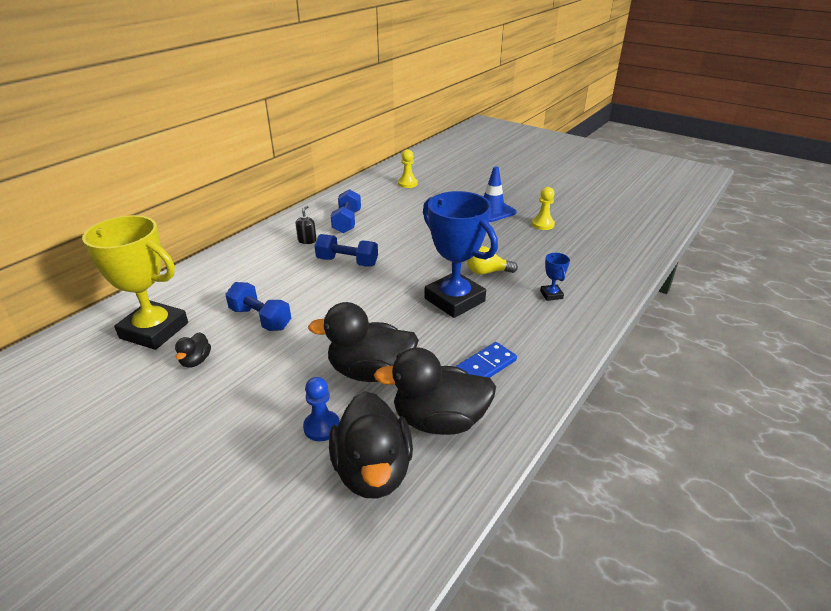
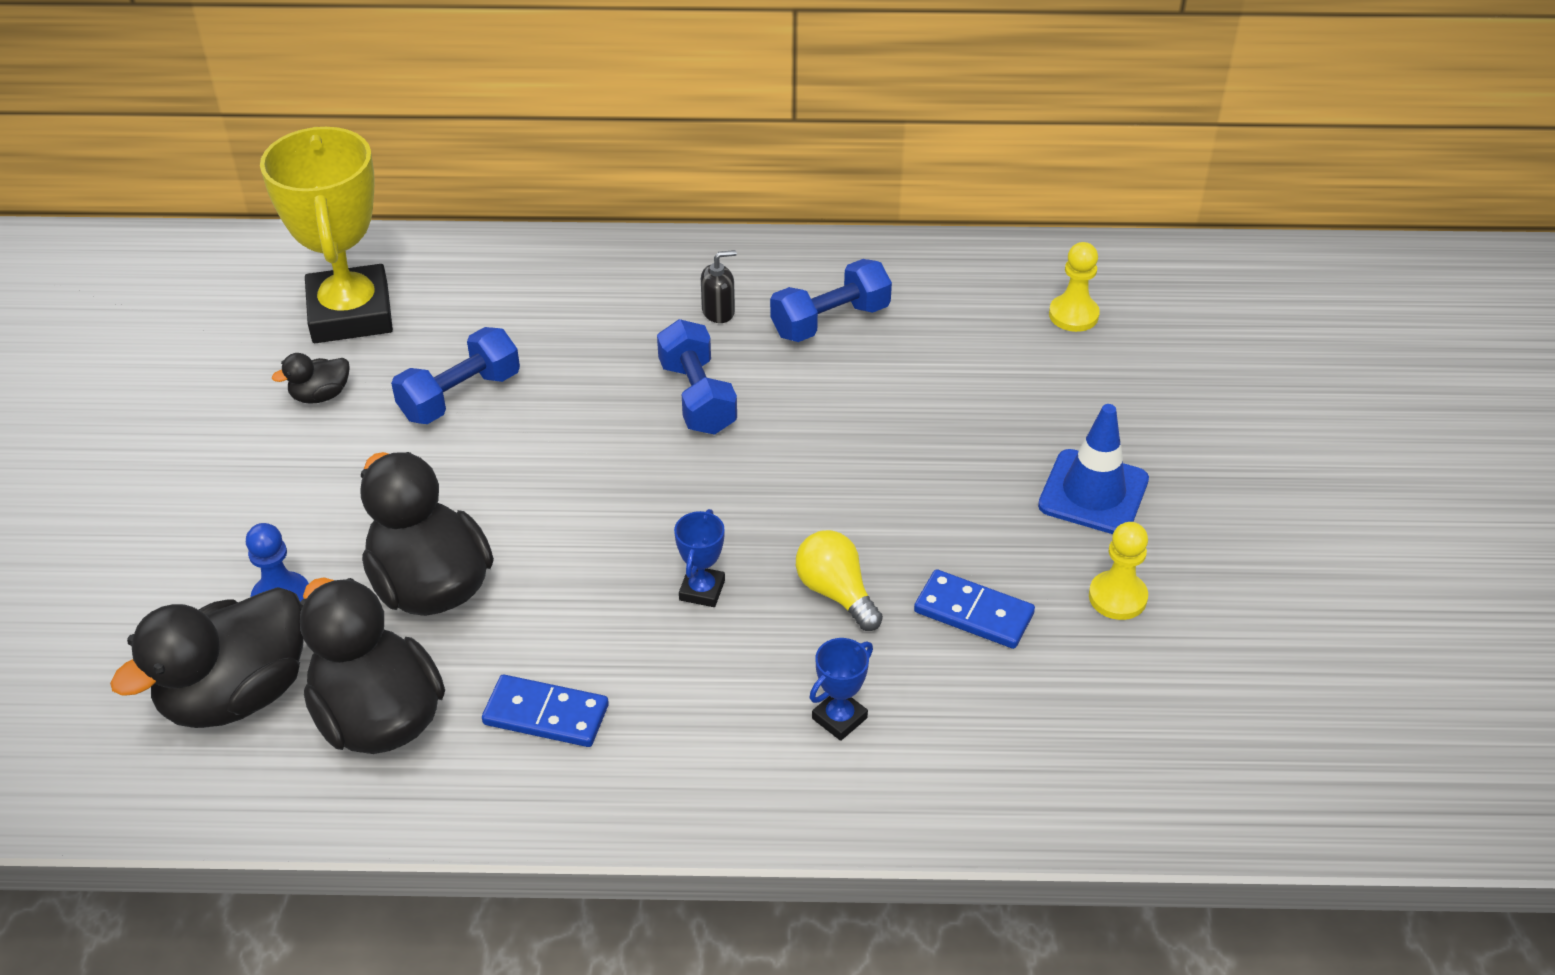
camera: 55 degrees right, 10 degrees up
blue dumbbell [225,282,291,331] -> blue dumbbell turned 45 degrees clockwise [391,327,520,424]
blue trophy [423,191,498,318] -> blue trophy [674,509,725,607], size x0.41
none -> blue domino [914,569,1035,649]

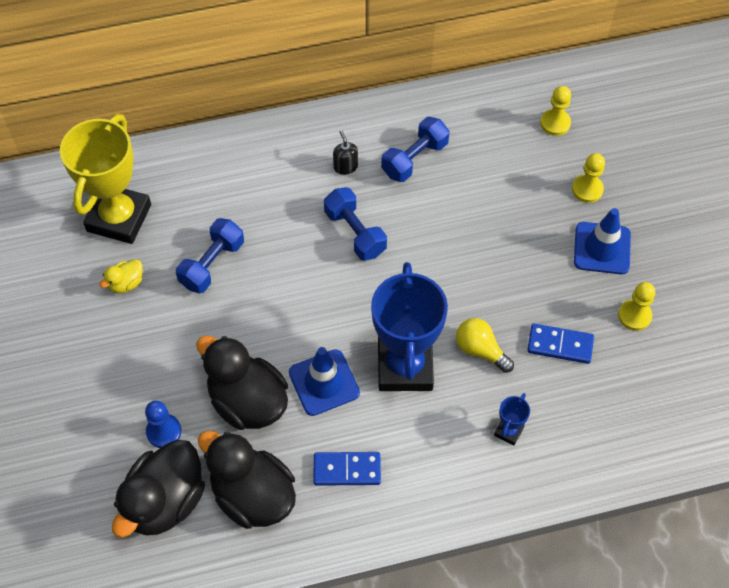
camera: 15 degrees left, 15 degrees up
yellow trophy [260,127,393,343] -> yellow trophy turned 45 degrees clockwise [60,114,151,244]
black duck [272,353,350,404] -> yellow duck [99,259,143,293]
blue trophy [674,509,725,607] -> blue trophy [371,262,448,391], size x2.44
black soap dispenser [701,250,737,323] -> black soap dispenser turned 75 degrees counterclockwise [333,130,358,175]
none -> blue traffic cone [289,347,360,416]
none -> yellow pawn [572,153,605,203]

